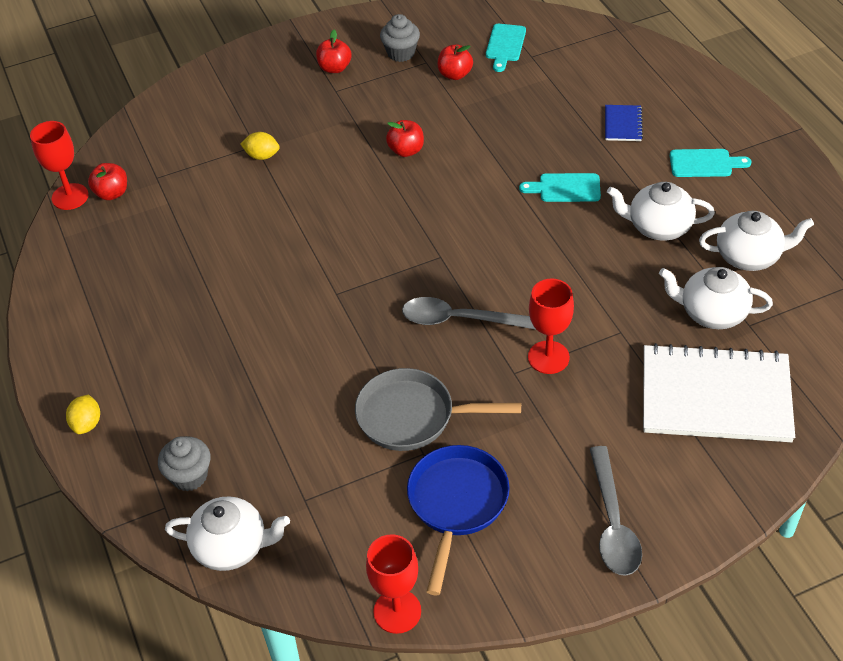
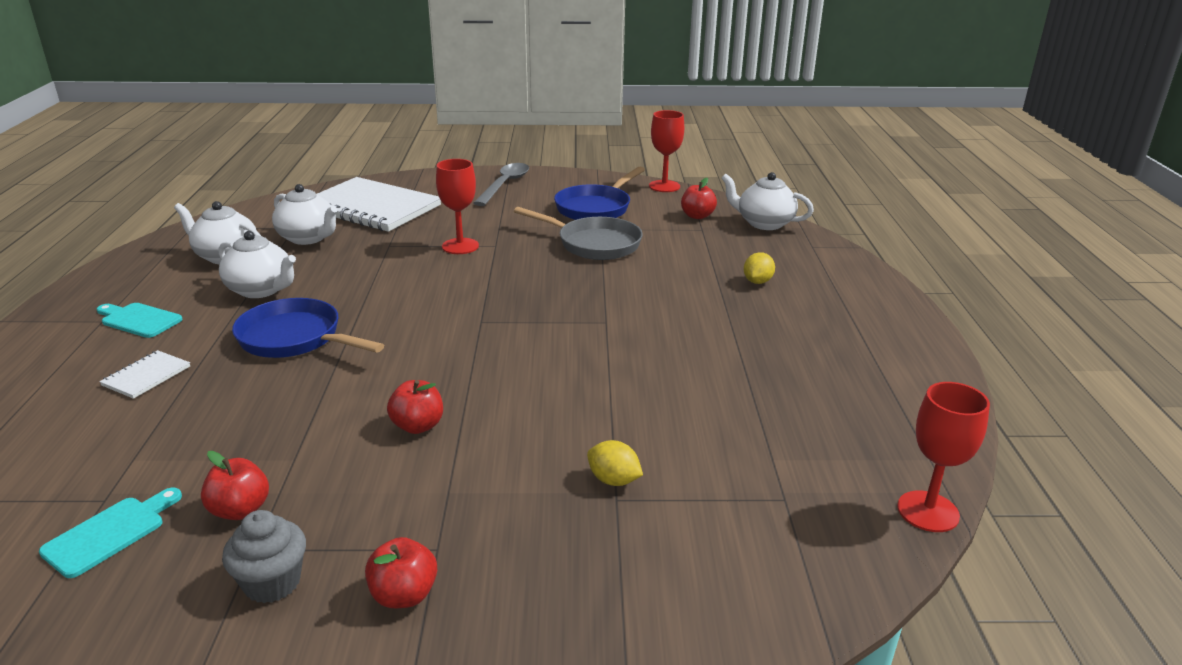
camera: 160 degrees left, 20 degrees down
yellow lemon [66,394,100,434] -> yellow lemon moved to [744,252,775,284]
red apple [88,163,127,200] -> red apple moved to [681,178,717,219]
grey cupcake [158,436,211,491] -> none
grey spoon [402,297,536,330] -> none
turquoise cutting board [519,173,601,202] -> blue pan [232,298,384,358]
blue notebook [605,105,643,141] -> white notebook [99,350,190,399]

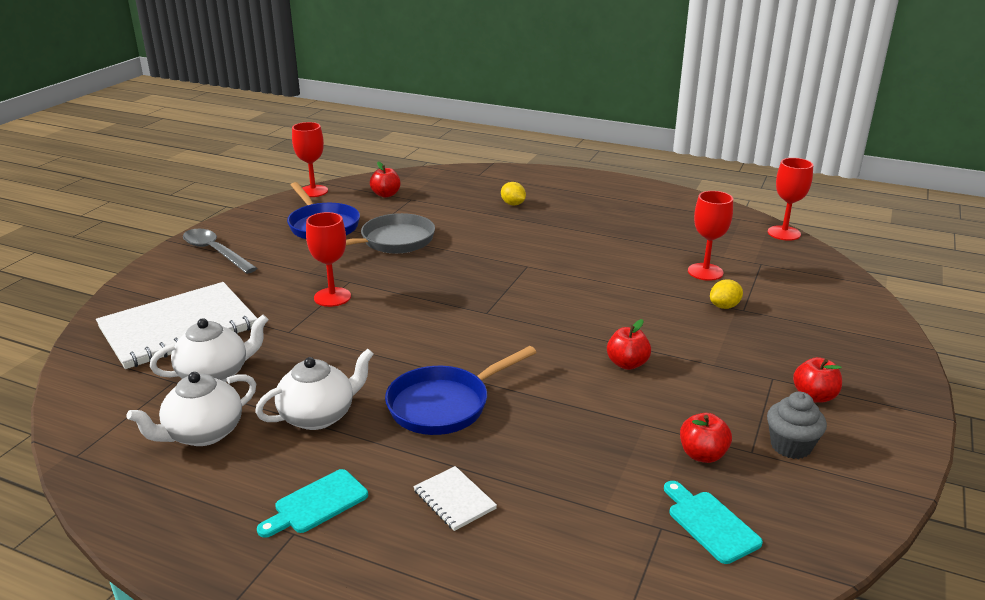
camera: 65 degrees left, 0 degrees up
white teapot [721,172,814,230] -> none
none -> red goblet [688,191,733,281]

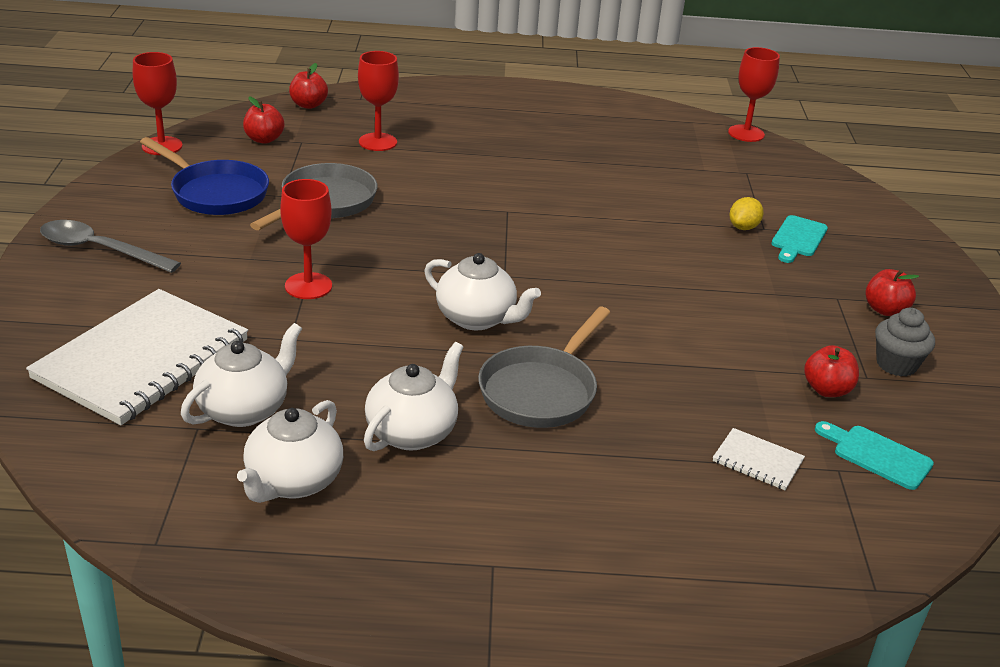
camera: 25 degrees left, 5 degrees up
turquoise cutting board [257,469,368,538] -> turquoise cutting board moved to [771,215,828,263]
blue pan [385,346,537,435] -> grey pan [478,306,610,428]
white notebook [413,466,497,531] -> white notebook moved to [713,428,805,490]
yellow lemon [501,182,526,206] -> none
red apple [607,319,651,370] -> red apple moved to [289,63,328,109]
red goblet [688,191,733,281] -> red goblet moved to [358,51,399,151]
none -> white teapot [424,253,541,330]

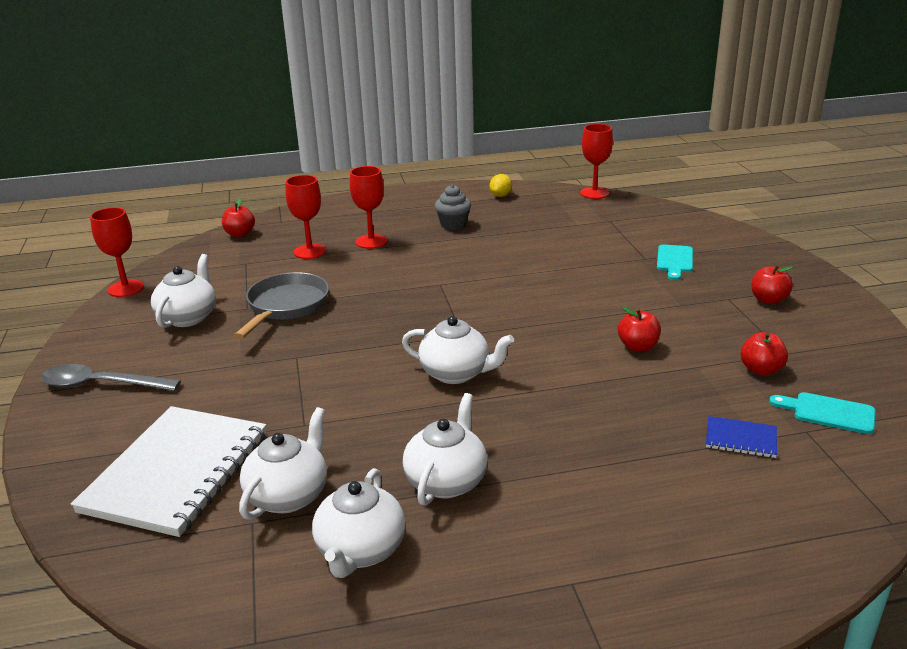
camera: 10 degrees left, 5 degrees down
blue pan [140,137,269,215] -> white teapot [151,254,216,328]
red apple [243,96,285,144] -> red apple moved to [618,307,661,352]
red goblet [280,179,332,299] -> red goblet moved to [350,166,387,249]
grey pan [478,306,610,428] -> none
white notebook [713,428,805,490] -> blue notebook [706,416,777,458]
yellow lemon [729,197,764,230] -> yellow lemon moved to [490,174,512,197]
grey cupcake [875,308,935,376] -> grey cupcake moved to [435,185,471,230]

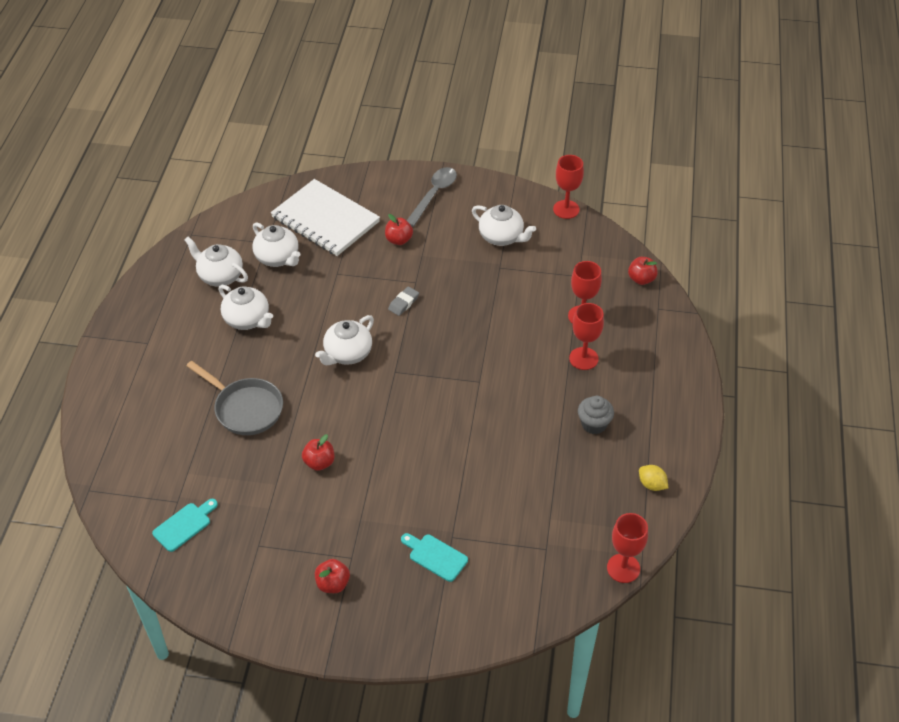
camera: 110 degrees right, 20 degrees up
grey pan [234,272,329,339] -> grey pan moved to [186,361,283,435]
blue notebook [706,416,777,458] -> none
red apple [741,332,788,376] -> red apple moved to [385,214,413,245]
none -> grey eraser [388,287,419,316]

